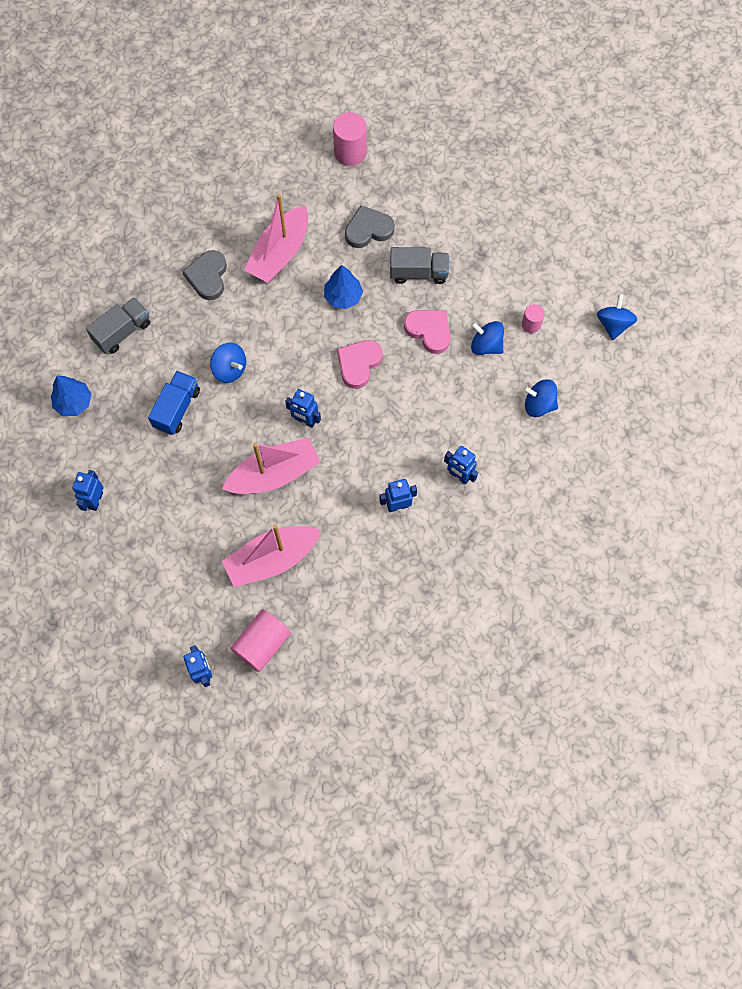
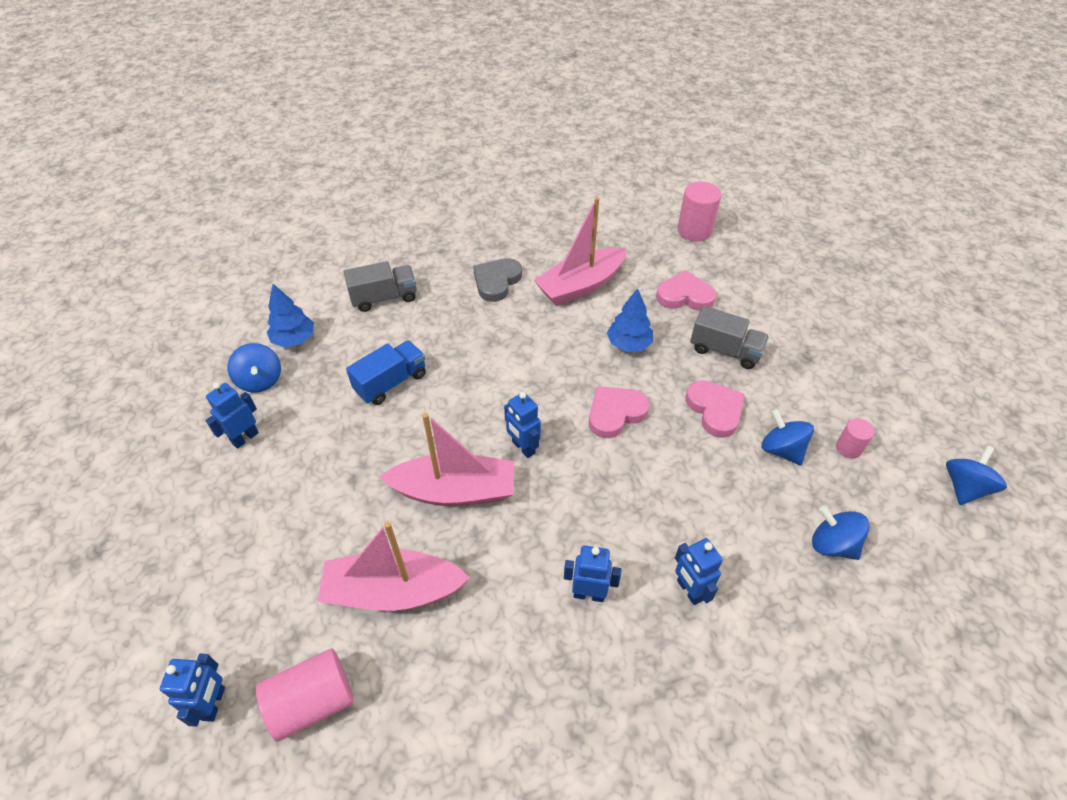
camera: 25 degrees right, 20 degrees down
blue spinning top [210,343,246,383] -> blue spinning top moved to [227,343,281,393]
grey heart [345,206,395,248] -> pink heart [656,270,716,311]

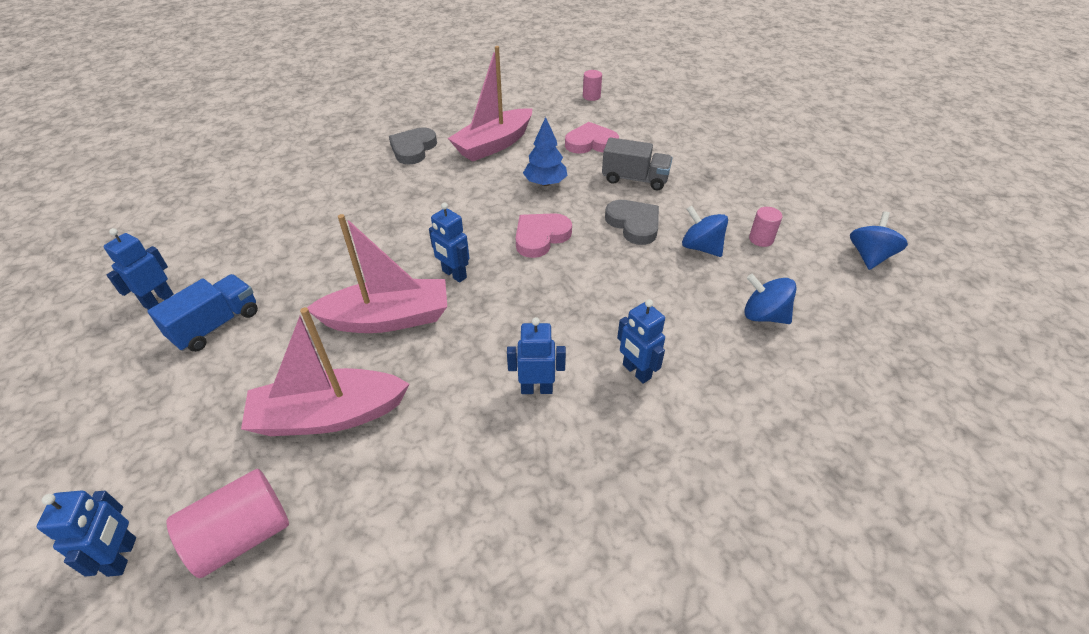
camera: 10 degrees left, 5 degrees down
blue spinning top [227,343,281,393] -> none
blue tree [267,284,314,348] -> none
grey truck [343,261,417,312] -> none
blue truck [346,340,426,405] -> blue truck moved to [147,274,258,352]
pink cylinder [677,182,722,241] -> pink cylinder [583,70,602,101], size x0.57
pink heart [685,380,744,438] -> grey heart [605,200,659,245]

